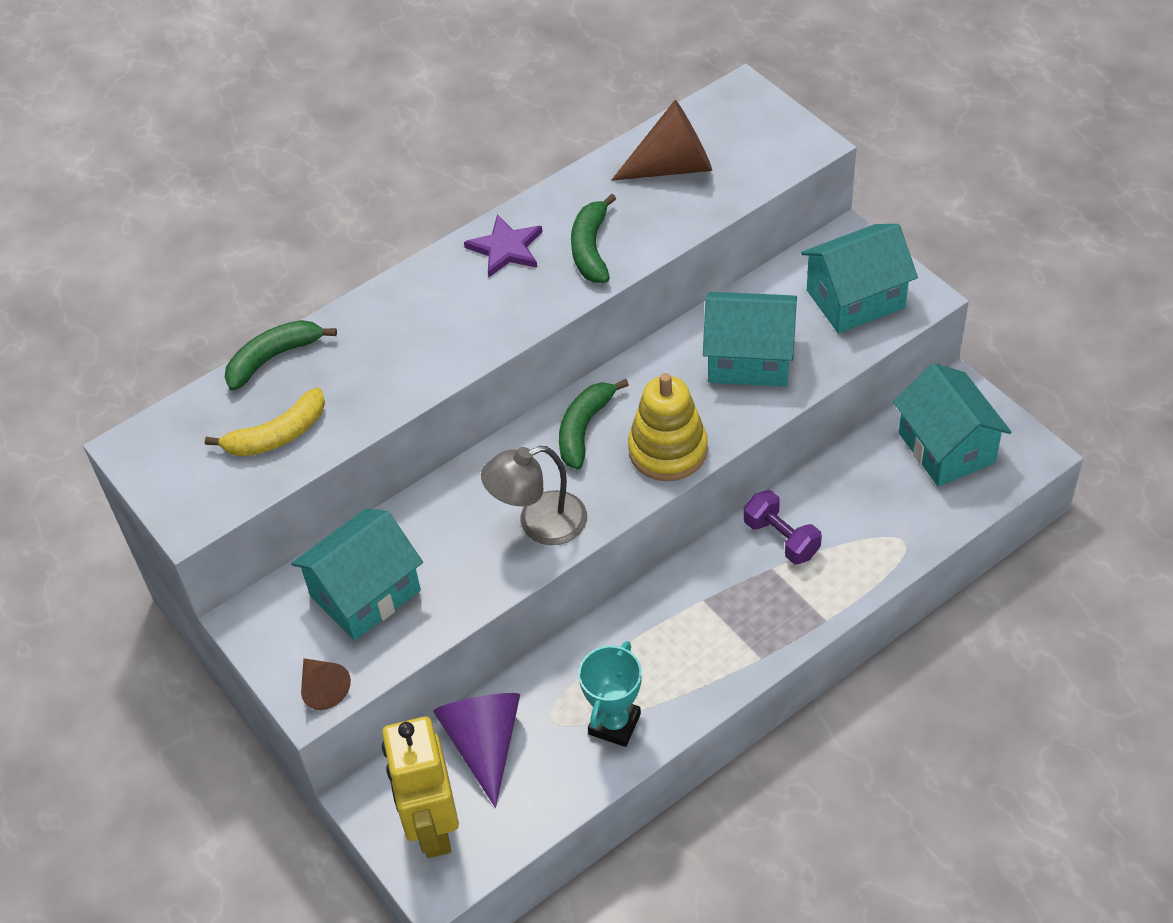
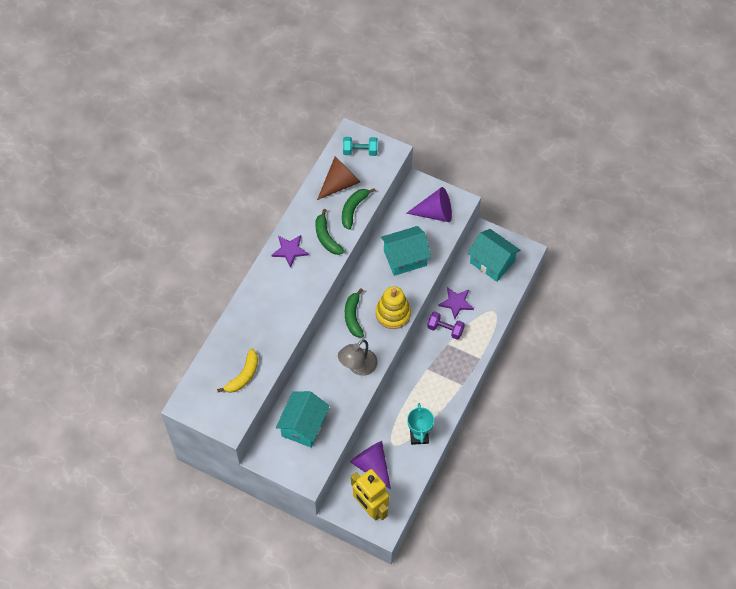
camera: 30 degrees left, 10 degrees up
green banana [225,320,337,391] -> green banana moved to [342,188,376,230]
brown cone [301,658,351,710] -> none
turquoise house [801,224,918,334] -> purple cone [406,187,452,222]
none -> turquoise dumbbell [343,137,378,156]
none -> purple star [438,287,474,319]

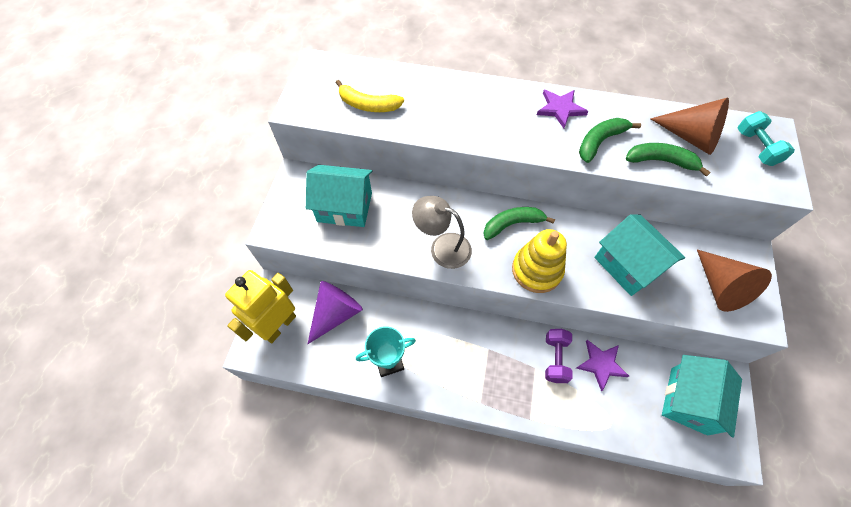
camera: 75 degrees right, 0 degrees up
purple cone [406,187,452,222] -> brown cone [697,250,772,312]

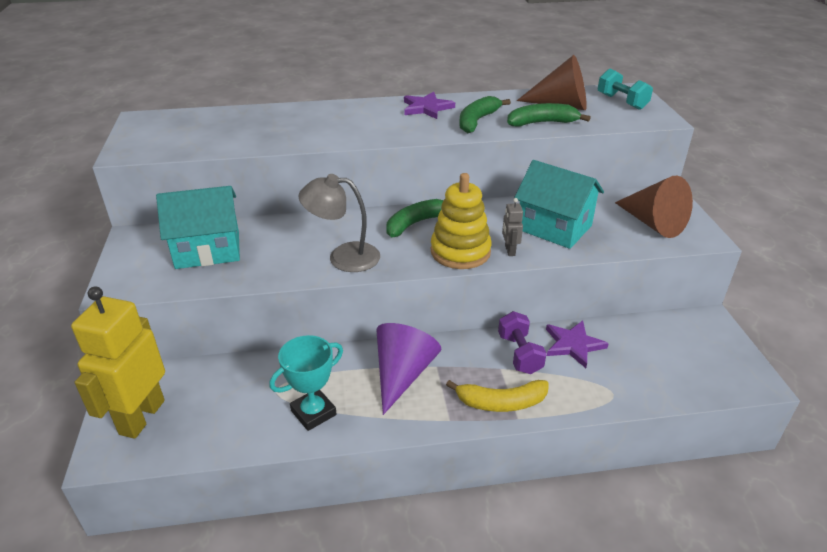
camera: 20 degrees left, 25 degrees down
purple cone [308,281,363,344] -> purple cone moved to [377,323,441,415]
yellow banana [336,80,404,112] -> yellow banana moved to [446,380,549,412]
turquoise house [662,355,742,438] -> none
none -> grey robot [502,198,523,256]

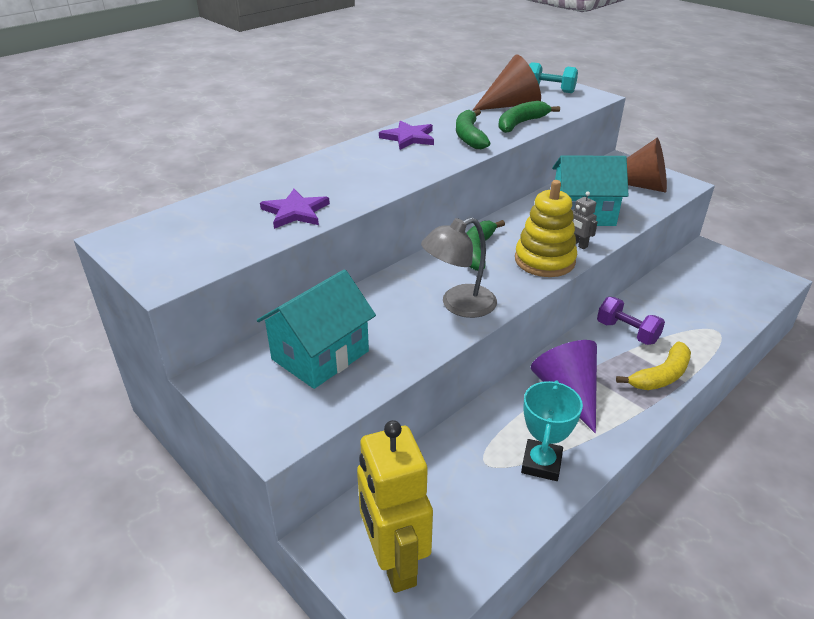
camera: 35 degrees left, 0 degrees up
purple star [546,321,609,368] -> purple star moved to [260,189,330,229]

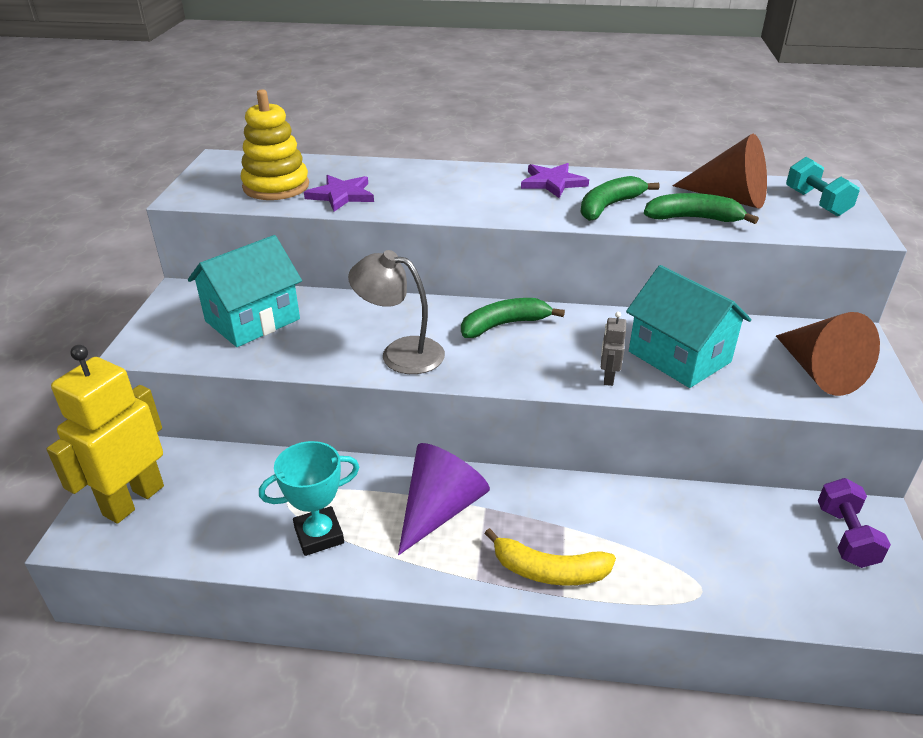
camera: 50 degrees right, 0 degrees up
turquoise house [257,269,376,389] -> turquoise house turned 45 degrees counterclockwise [188,235,302,347]
yellow stacking toy [515,180,577,277] -> yellow stacking toy moved to [240,89,309,200]
purple dumbbell [597,297,665,345] -> purple dumbbell moved to [818,478,891,568]

